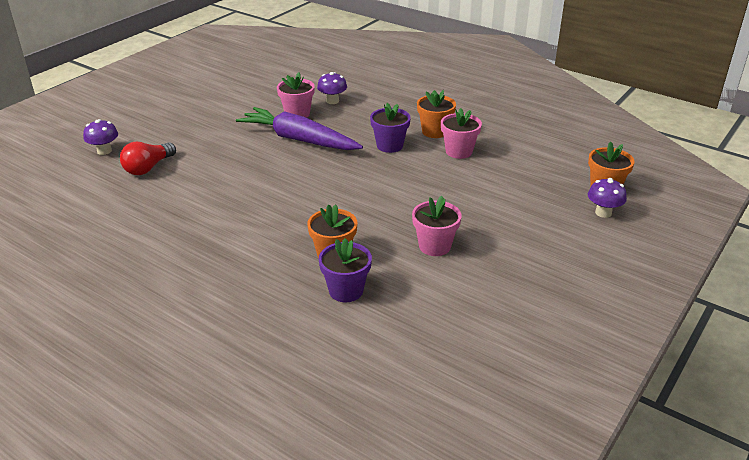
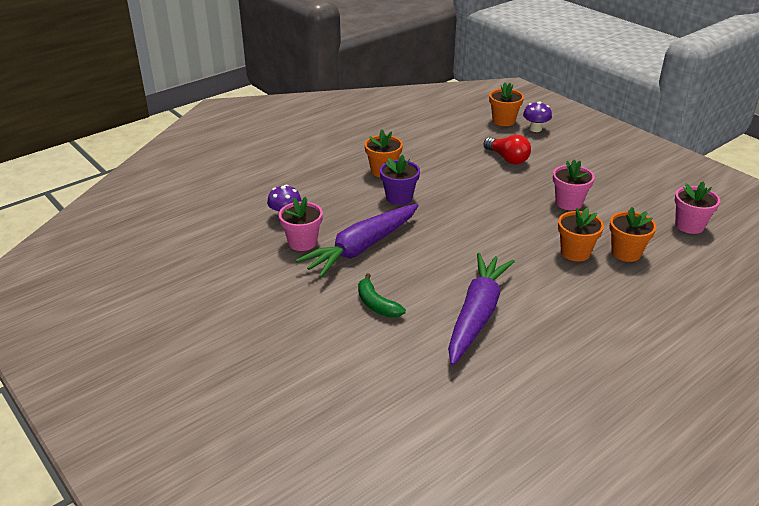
camera: 75 degrees left, 0 degrees up
purple mushroom [83,119,118,155] -> none
red light bulb [120,142,176,175] -> red light bulb moved to [484,135,531,164]
purple flower pot [319,238,372,302] -> orange flower pot [609,207,656,262]
pink flower pot [441,108,482,159] -> pink flower pot moved to [674,181,720,234]
none -> green banana [358,273,406,318]
none -> purple carrot [448,253,515,366]

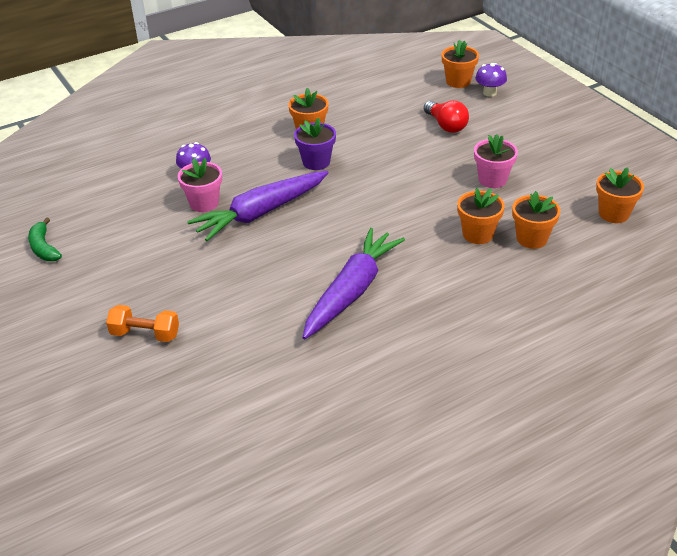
camera: 10 degrees right, 5 degrees up
green banana [358,273,406,318] -> green banana moved to [28,217,62,261]
pink flower pot [674,181,720,234] -> orange flower pot [596,167,644,223]
none -> orange dumbbell [106,305,179,342]

